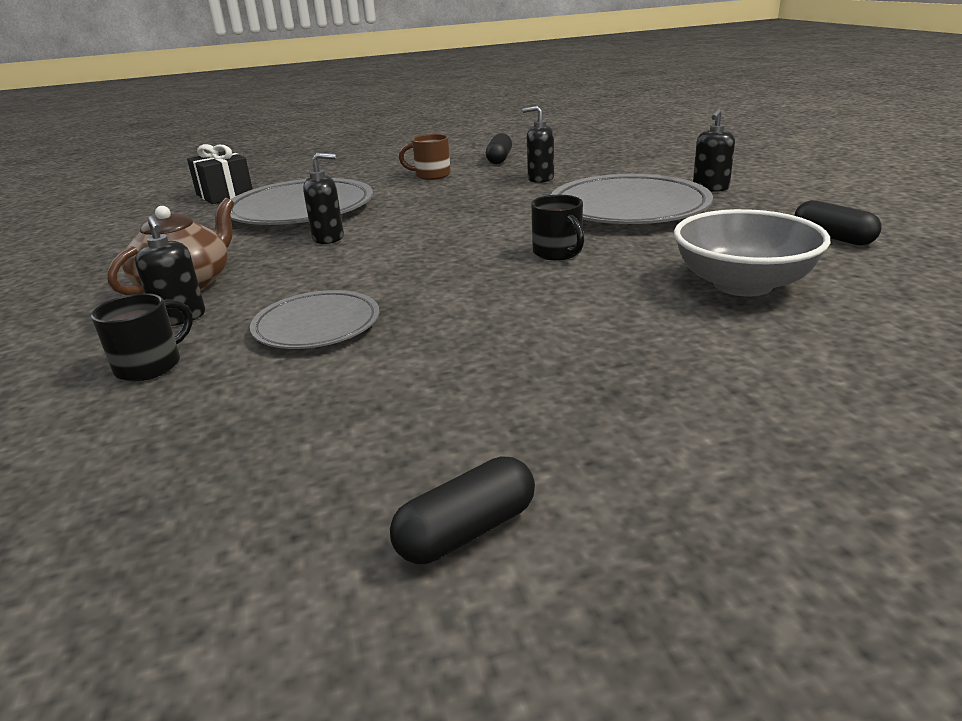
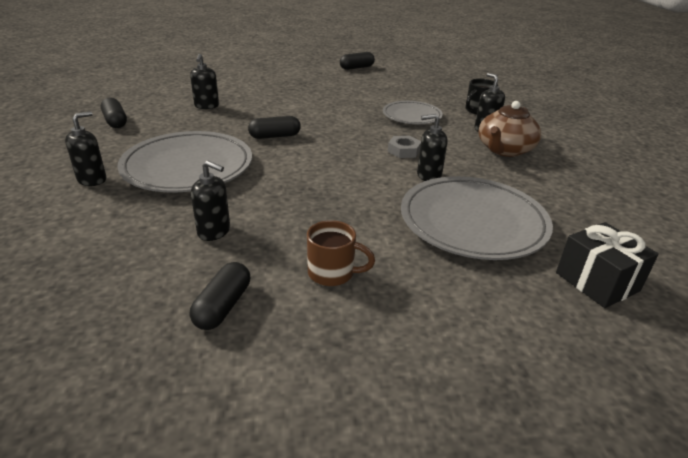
camera: 175 degrees left, 5 degrees up
black mug [531,195,584,260] -> black capsule [248,116,301,139]
grey bowl [674,209,830,297] -> black soap dispenser [190,54,219,109]
none -> grey nut [388,136,421,158]

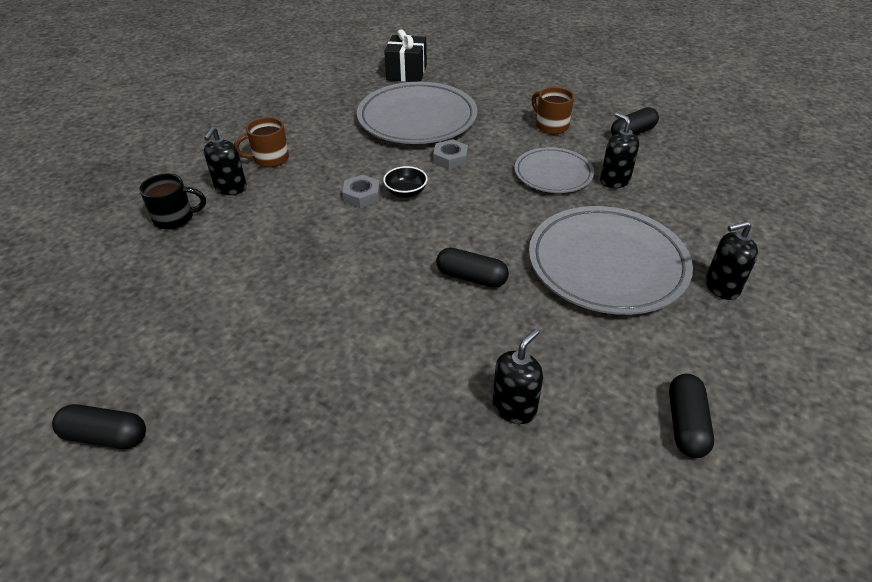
camera: 140 degrees left, 10 degrees up
grey plate [383,101,443,124] -> grey plate moved to [514,147,594,193]
black soap dispenser [417,114,448,181] -> none
brown teapot [479,101,541,157] -> brown mug [234,117,289,167]
none -> black bowl [383,166,428,198]
none -> grey nut [433,139,468,169]

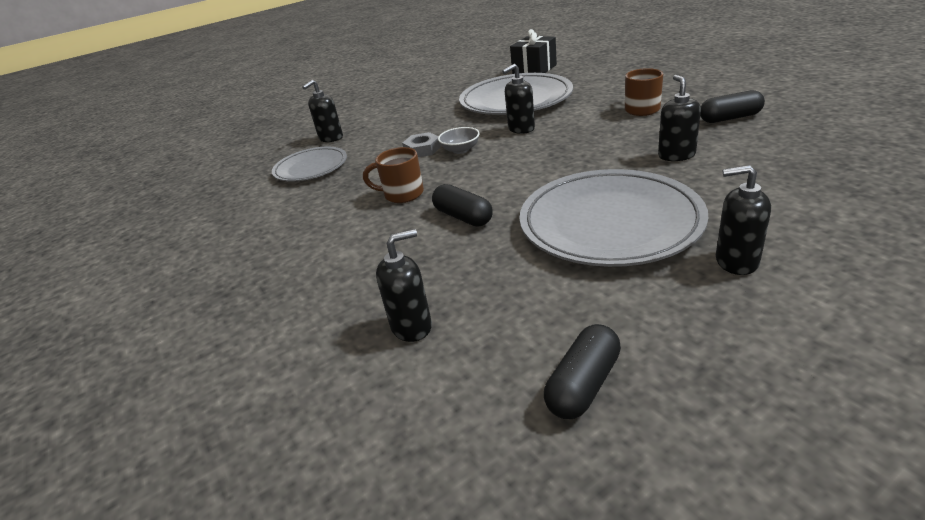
camera: 30 degrees right, 10 degrees down
black capsule [52,404,146,449] -> none
black mug [139,174,206,230] -> none
brown mug [234,117,289,167] -> brown mug moved to [363,147,424,203]
black bowl [383,166,428,198] -> grey bowl [438,127,480,154]
grey nut [433,139,468,169] -> black soap dispenser [502,64,535,134]
grey plate [514,147,594,193] -> grey plate moved to [272,147,347,182]

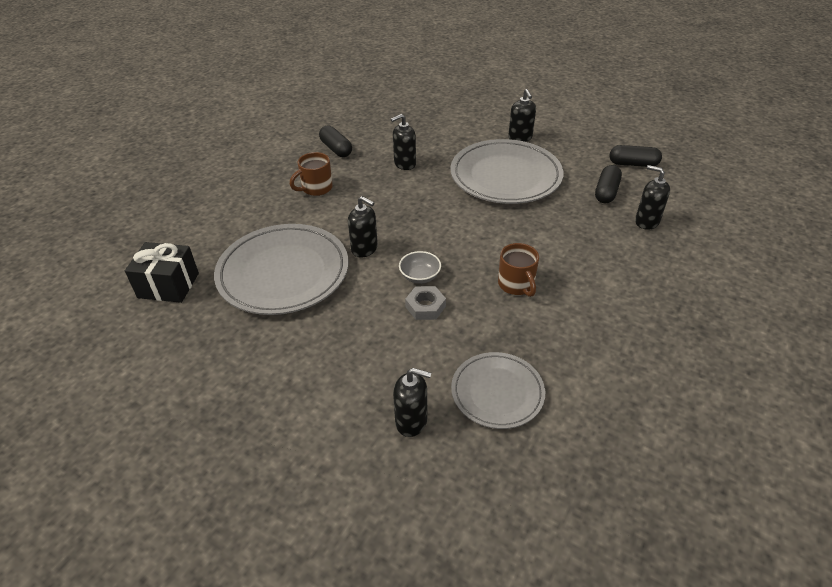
camera: 120 degrees left, 10 degrees up
black capsule [432,184,493,226] -> black capsule moved to [595,165,622,203]

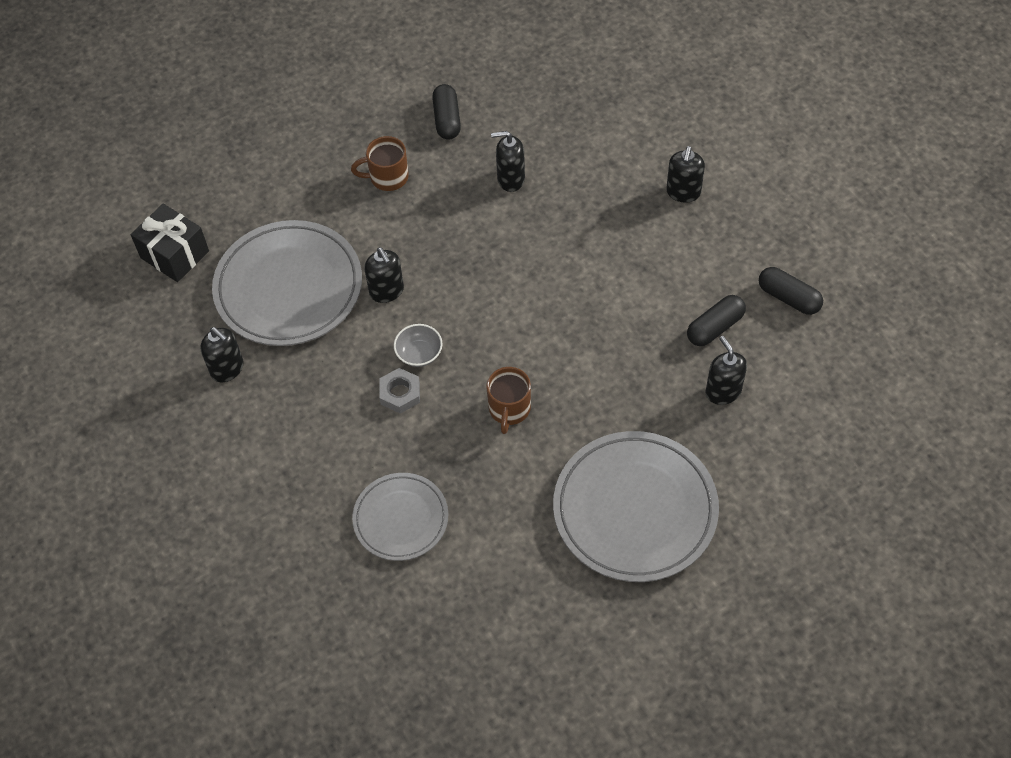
camera: 30 degrees right, 15 degrees up
black soap dispenser [393,368,431,437] -> black soap dispenser moved to [200,327,244,382]
grey plate [451,139,563,204] -> grey plate moved to [553,431,719,582]

